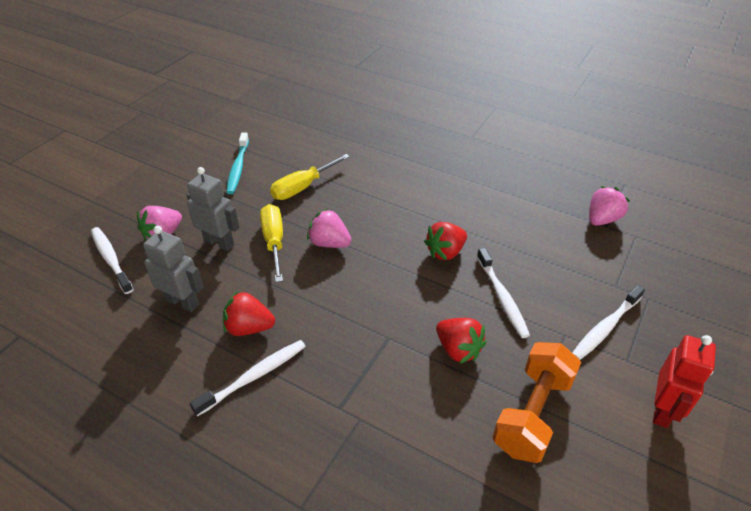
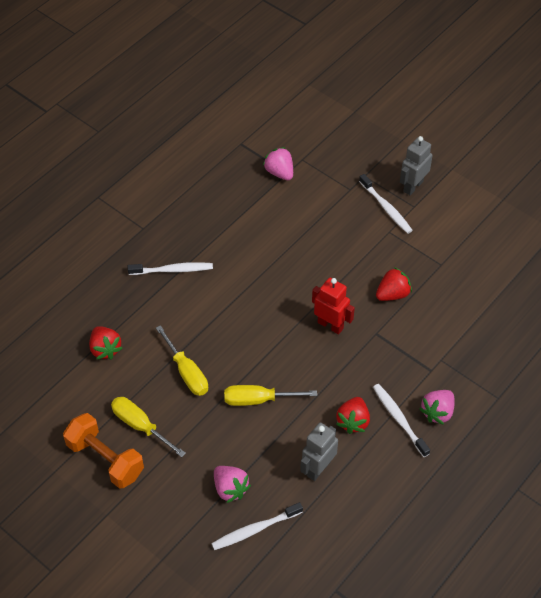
camera: 80 degrees left, 10 degrees up
grey robot [187,167,239,251] -> grey robot moved to [400,136,433,195]
turquoise toothbrush [226,132,249,194] -> yellow screwdriver [111,397,186,457]
pink strawberry [307,209,351,248] -> pink strawberry moved to [420,390,455,425]
red strawberry [424,222,467,260] -> red strawberry moved to [89,326,122,360]
white toothbrush [477,248,530,338] -> white toothbrush moved to [128,262,213,275]
orange dumbbell [492,342,581,463] -> orange dumbbell moved to [63,413,144,489]
red robot [653,335,716,428] -> red robot moved to [312,278,355,334]

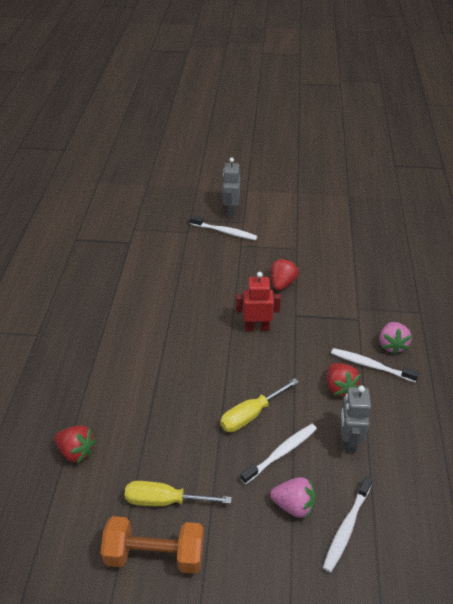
camera: 35 degrees left, 10 degrees down
white toothbrush [128,262,213,275] -> white toothbrush moved to [240,424,317,484]
yellow screwdriver [156,325,208,396] -> none
pink strawberry [263,147,293,180] -> none

